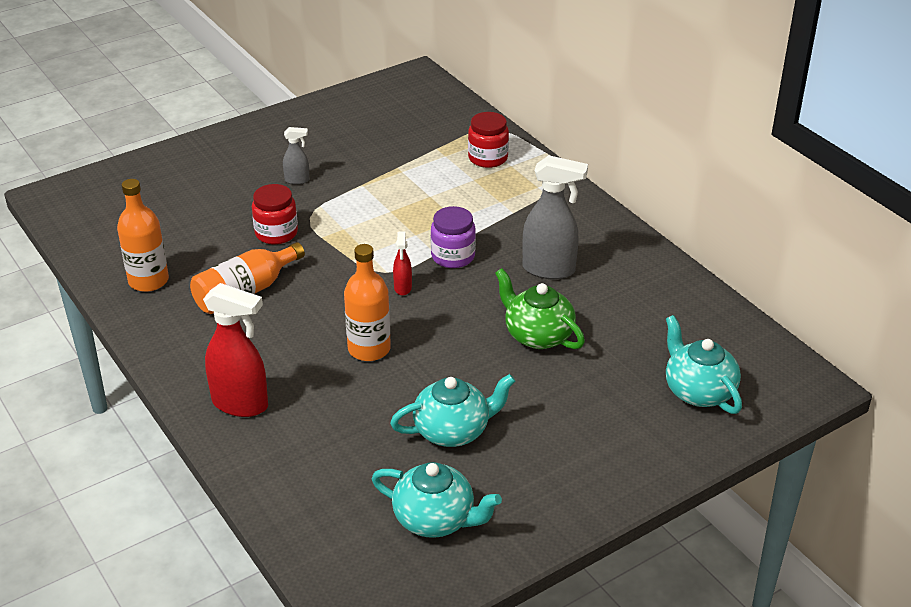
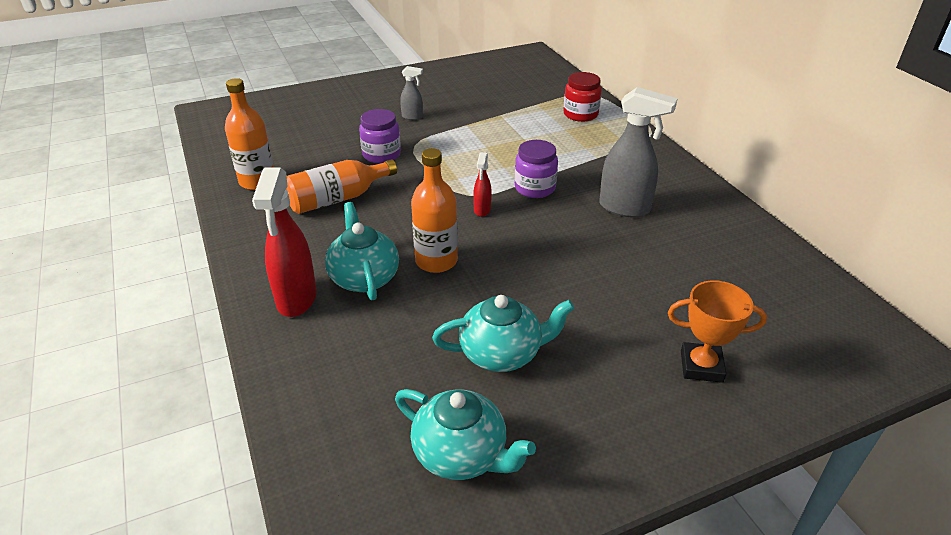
camera: 10 degrees right, 0 degrees up
red spray bottle [203,283,268,417] -> red spray bottle turned 60 degrees clockwise [252,167,317,317]
red jar [252,184,298,244] -> purple jar [359,109,401,163]
green teapot [495,268,585,349] -> none
turquoise teapot [666,315,742,414] -> turquoise teapot moved to [325,202,399,300]
none -> orange trophy [668,280,767,383]

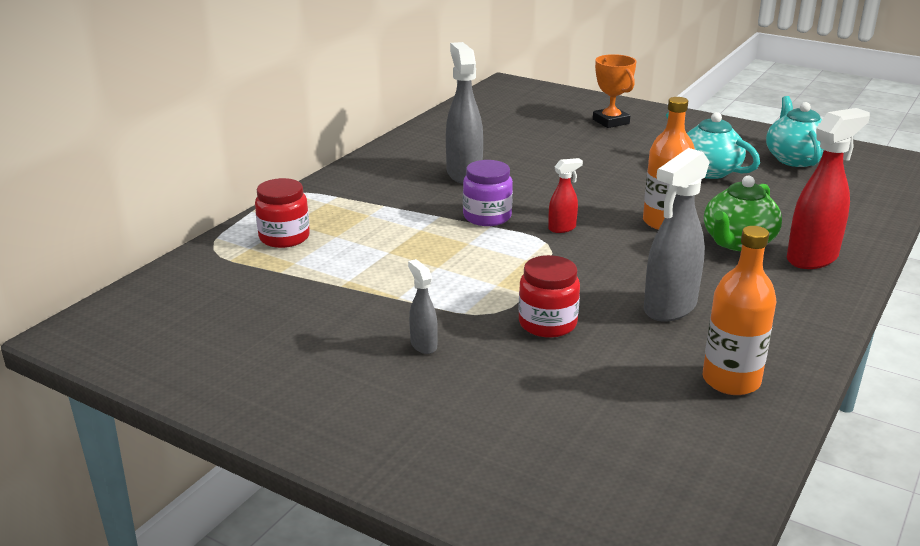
camera: 125 degrees left, 10 degrees down
orange bottle [286,159,397,214] -> grey spray bottle [644,148,710,322]
turquoise teapot [325,202,399,300] -> green teapot [704,176,782,251]
purple jar [359,109,401,163] -> red jar [519,255,580,338]

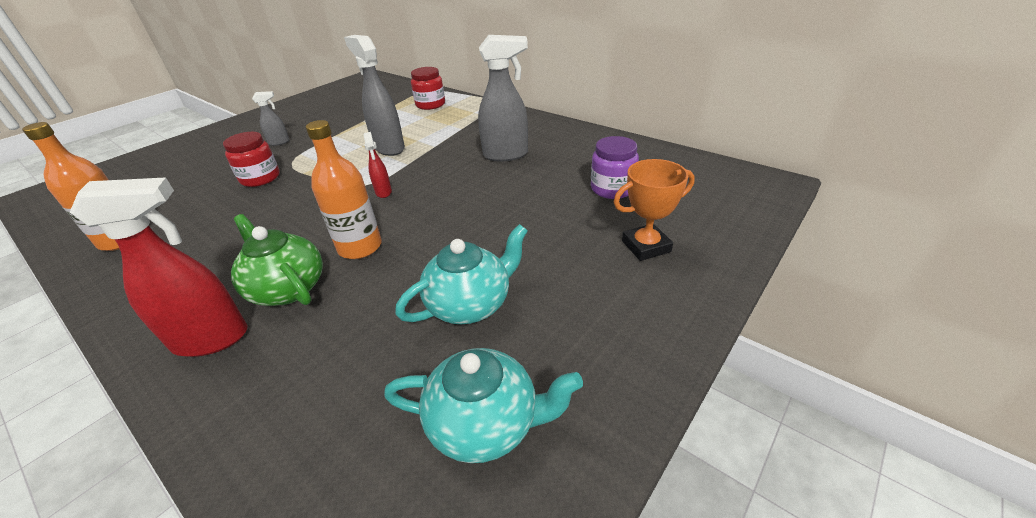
camera: 100 degrees right, 10 degrees up
purple jar [463,160,513,226] -> purple jar moved to [591,136,639,199]
grey spray bottle [644,148,710,322] -> grey spray bottle moved to [344,35,405,156]
red spray bottle [787,108,870,269] -> red spray bottle turned 75 degrees counterclockwise [70,177,248,357]

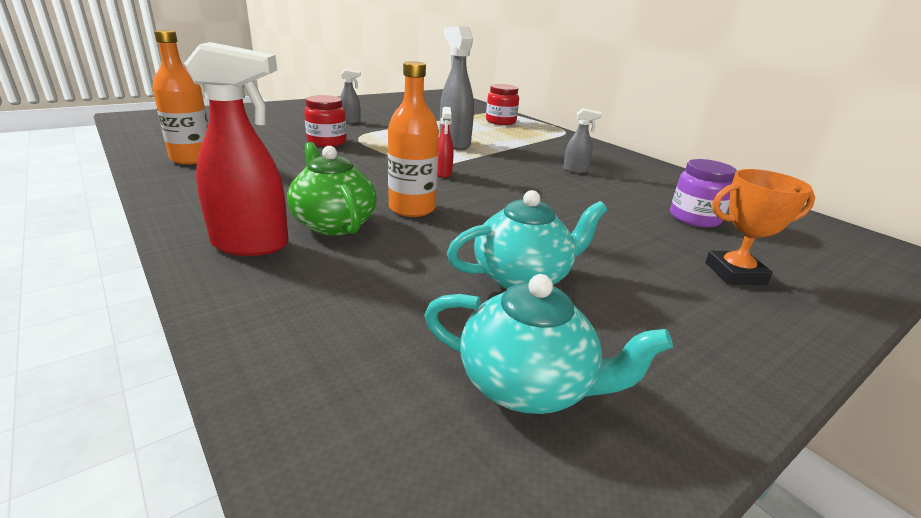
camera: 10 degrees right, 10 degrees down
grey spray bottle [478,35,528,162] -> grey spray bottle [563,108,602,173], size x0.51

